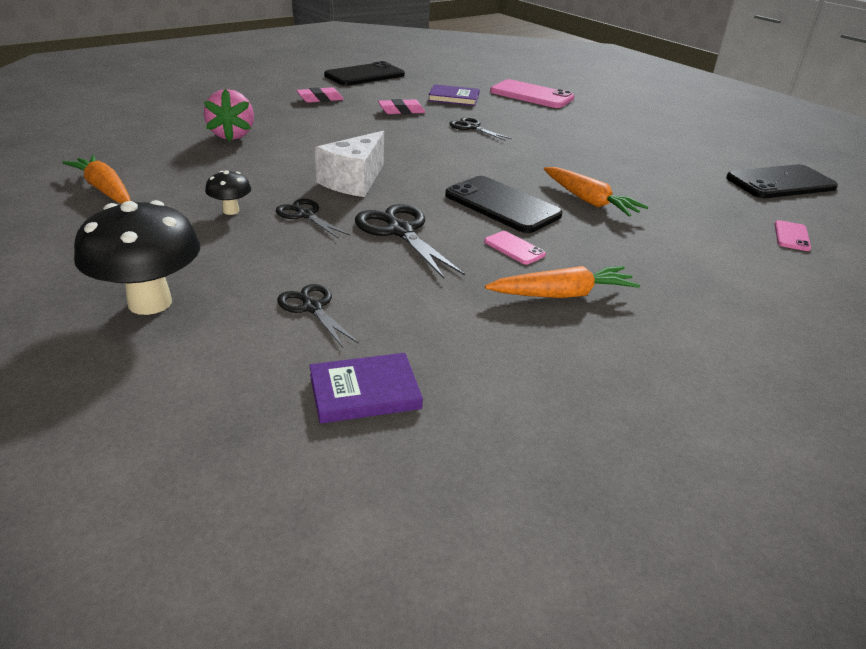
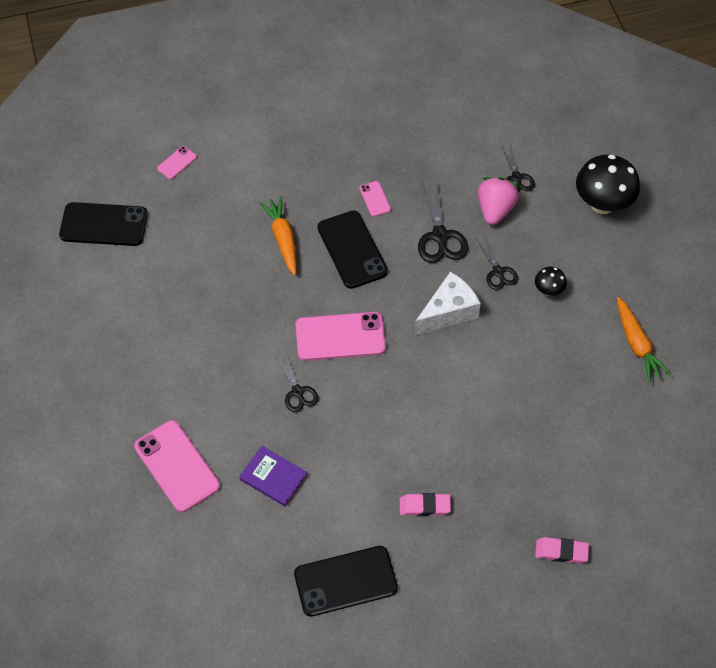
camera: 155 degrees left, 25 degrees up
pink strawberry [204,89,254,141] -> pink strawberry moved to [478,177,519,225]
purple book [309,353,423,424] -> none
pink eraser [378,99,426,114] -> pink eraser moved to [535,537,589,563]
orange carrot [485,266,640,298] -> none
none -> pink phone [295,312,386,361]

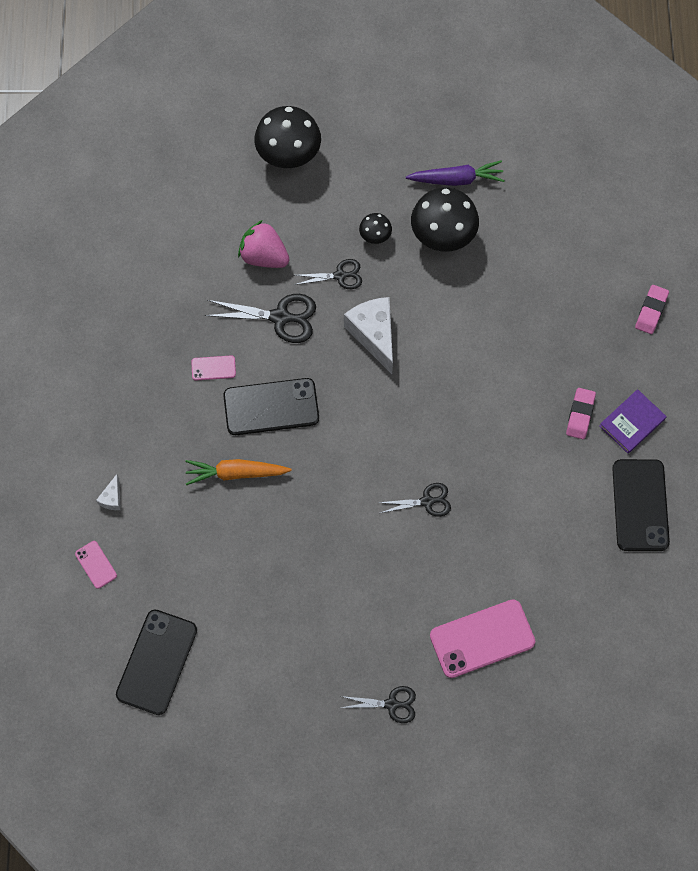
camera: 75 degrees left, 10 degrees up
purple book [239,446,307,506] -> purple book moved to [599,389,667,454]
pink phone [295,312,386,361] -> none
black scissors [501,144,535,192] -> black scissors moved to [341,686,416,723]
orange carrot [617,297,672,383] -> purple carrot [406,160,505,186]
none -> white cheese [96,474,121,510]
none -> black mushroom [411,187,479,252]

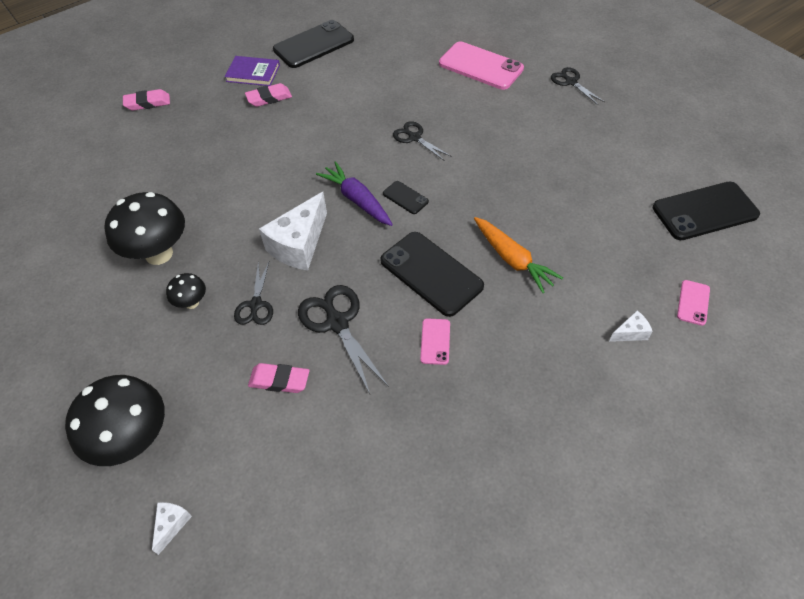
camera: 125 degrees left, 15 degrees down
pink phone [191,356,236,381] -> pink phone turned 45 degrees clockwise [420,318,450,365]
pink strawberry [238,220,290,268] -> pink eraser [248,363,309,393]
black scissors [294,259,362,289] -> black scissors turned 135 degrees counterclockwise [234,261,273,325]
purple carrot [406,160,505,186] -> purple carrot moved to [316,161,393,226]
none -> white cheese [152,502,192,555]
none -> black phone [383,181,429,214]

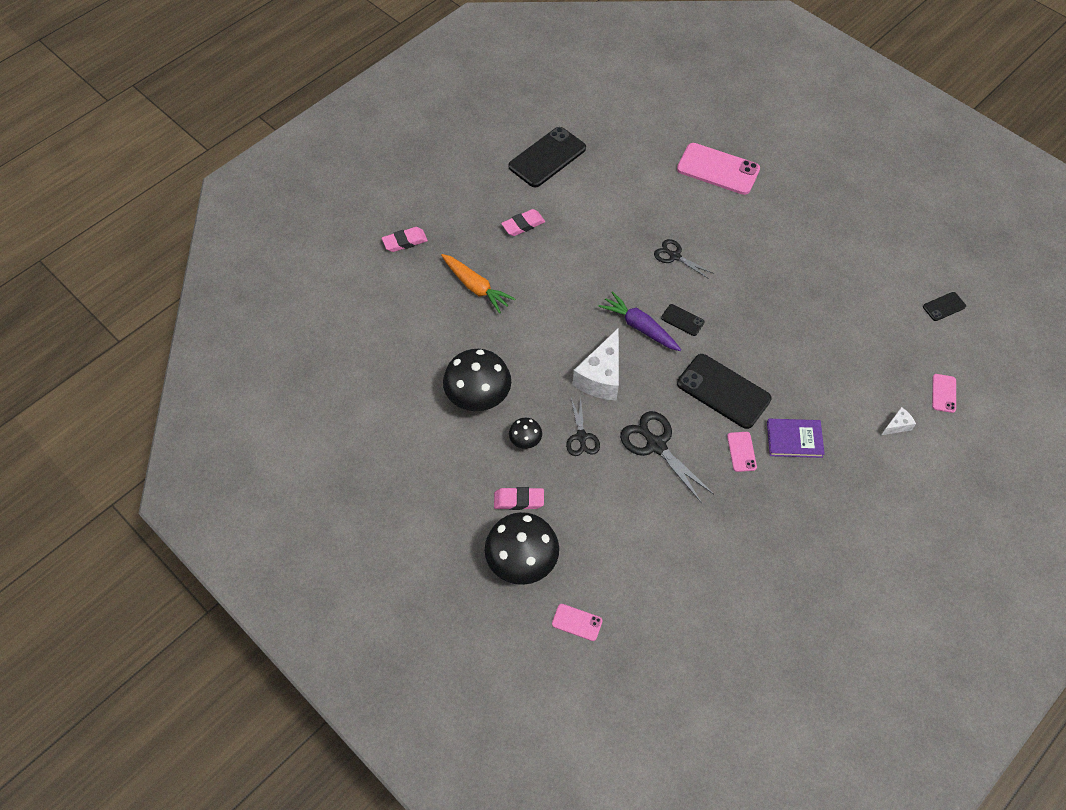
camera: 10 degrees left, 5 degrees up
white cheese [152,502,192,555] -> pink phone [552,604,603,641]
purple book [225,56,280,86] -> purple book moved to [767,419,825,458]
pink eraser [248,363,309,393] -> pink eraser moved to [494,487,544,510]
orange carrot [474,217,563,293] -> orange carrot moved to [441,254,515,313]
black scissors [551,67,605,105] -> none
black phone [653,182,760,240] -> black phone [923,292,966,321], size x0.48

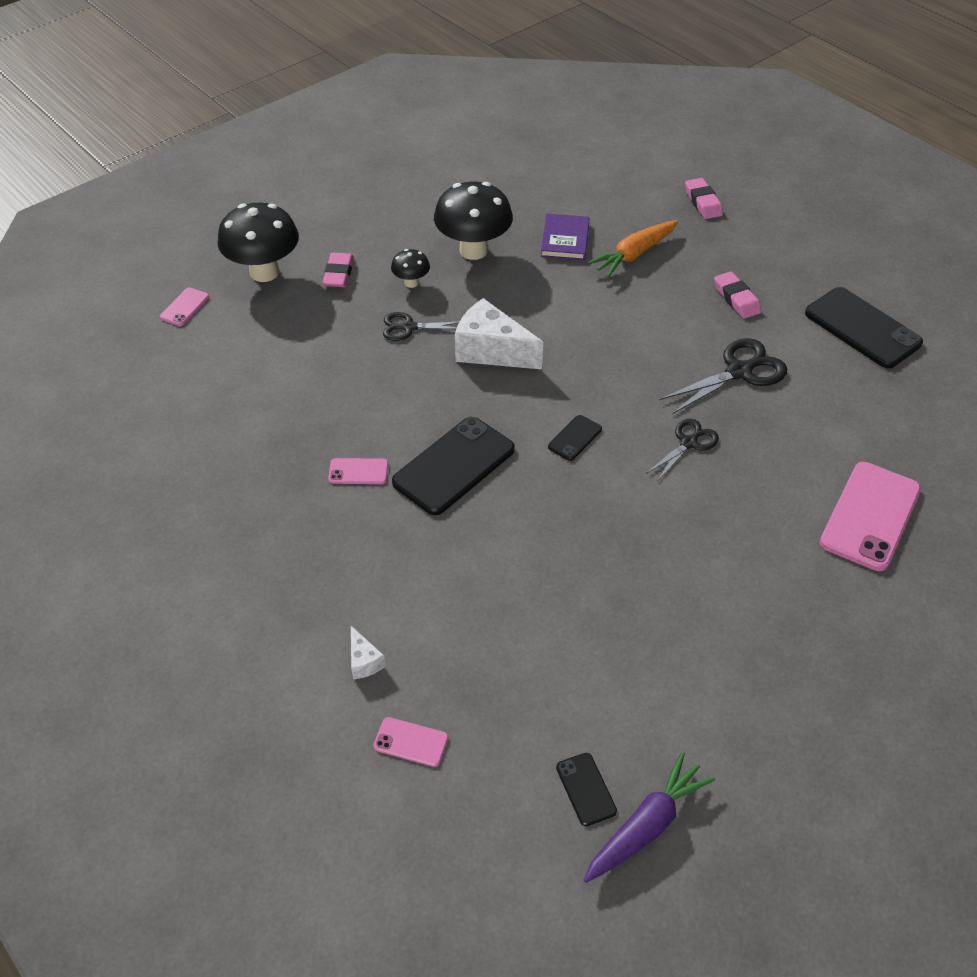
camera: 95 degrees right, 10 degrees down
purple carrot [598,291,681,351] -> purple carrot moved to [584,752,715,883]
black scissors [620,411,714,503] -> black scissors moved to [659,338,787,414]
purple book [767,419,825,458] -> purple book moved to [541,214,590,260]

